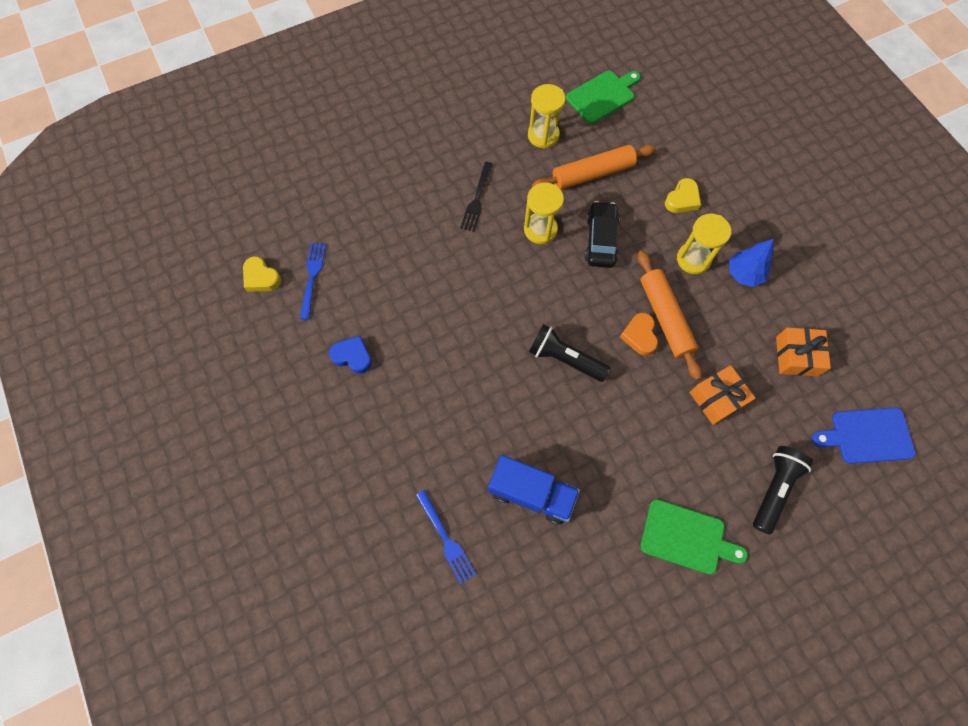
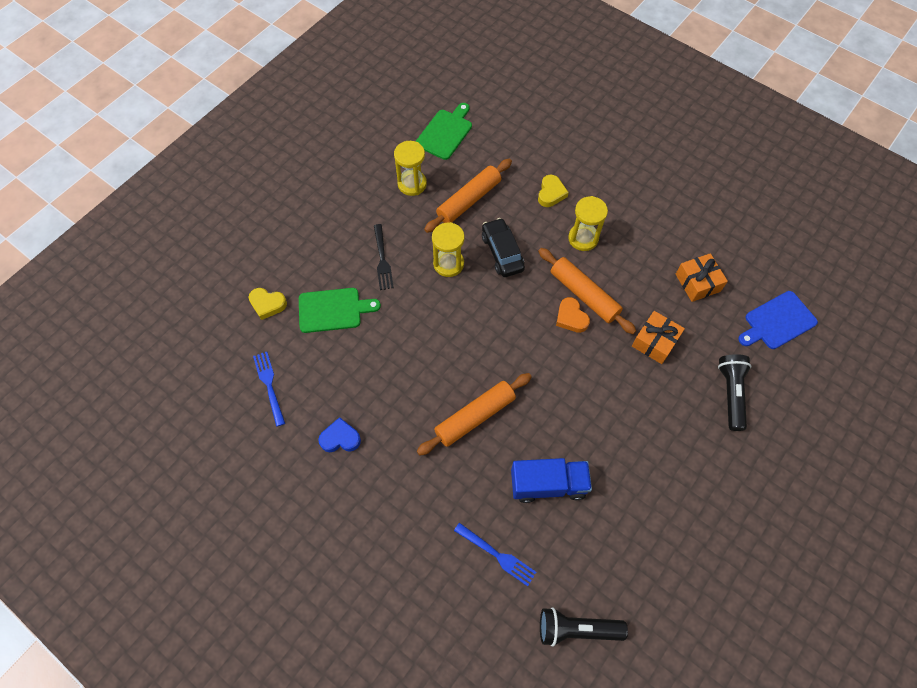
camera: 25 degrees left, 5 degrees down
yellow heart [243,256,281,292] -> yellow heart moved to [248,288,287,320]
black flashlight [529,324,610,382] -> black flashlight moved to [540,607,628,647]
green cutting board [641,499,748,574] -> green cutting board moved to [299,288,381,333]
blue tree [729,239,774,287] -> none
none -> orange rolling pin [417,373,532,455]

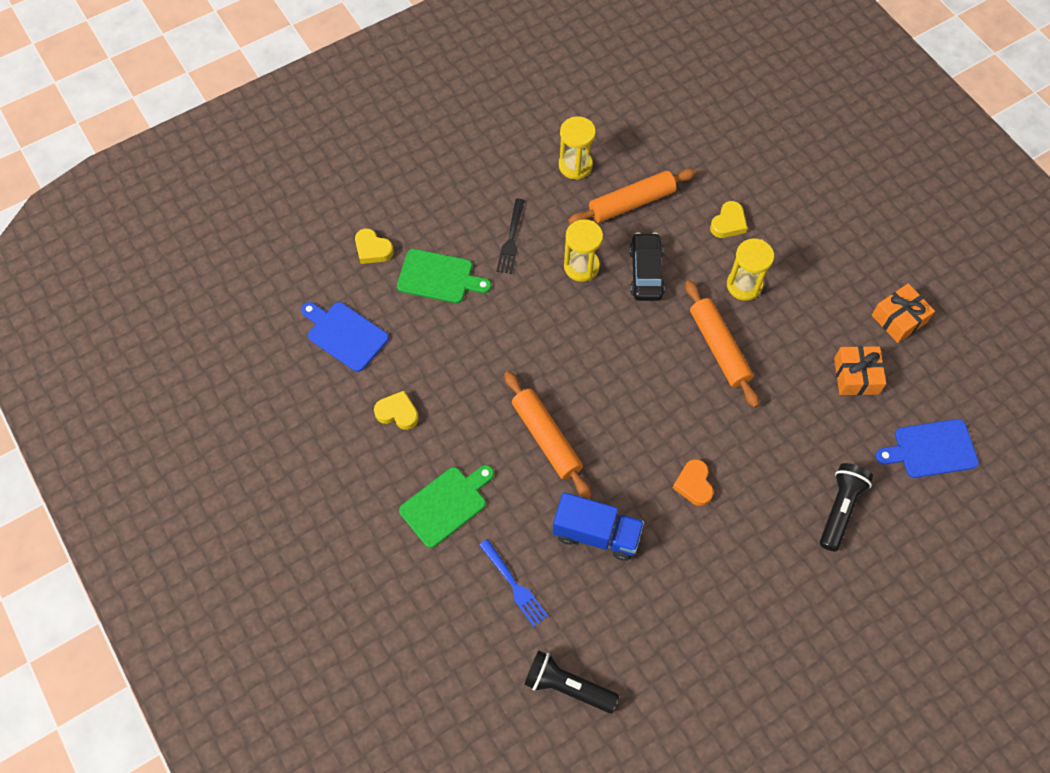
camera: 20 degrees right, 0 degrees up
blue fork [253,352,285,427] -> blue cutting board [301,302,389,372]
blue heart [318,417,361,452] -> yellow heart [374,391,419,430]
green cutting board [415,103,472,160] -> green cutting board moved to [399,465,494,548]
orange rolling pin [417,373,532,455] -> orange rolling pin turned 75 degrees clockwise [504,371,592,499]
orange heart [556,297,590,333] -> orange heart moved to [673,459,714,506]
orange gift [632,311,685,364] -> orange gift moved to [872,283,935,343]

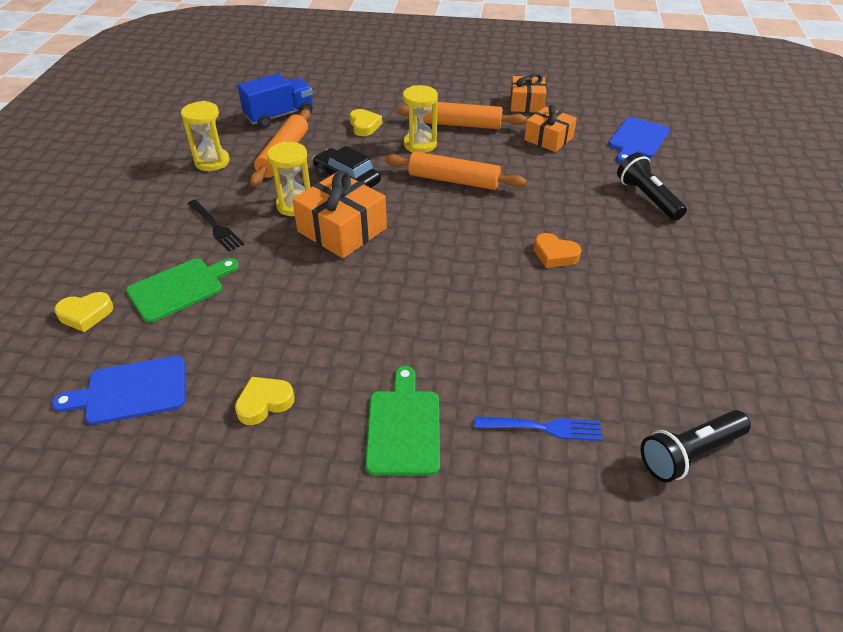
camera: 50 degrees left, 20 degrees down
orange rolling pin [504,371,592,499] -> orange rolling pin moved to [396,102,527,129]
blue truck [553,492,644,561] -> blue truck moved to [237,73,313,128]
none -> orange gift [292,170,387,258]

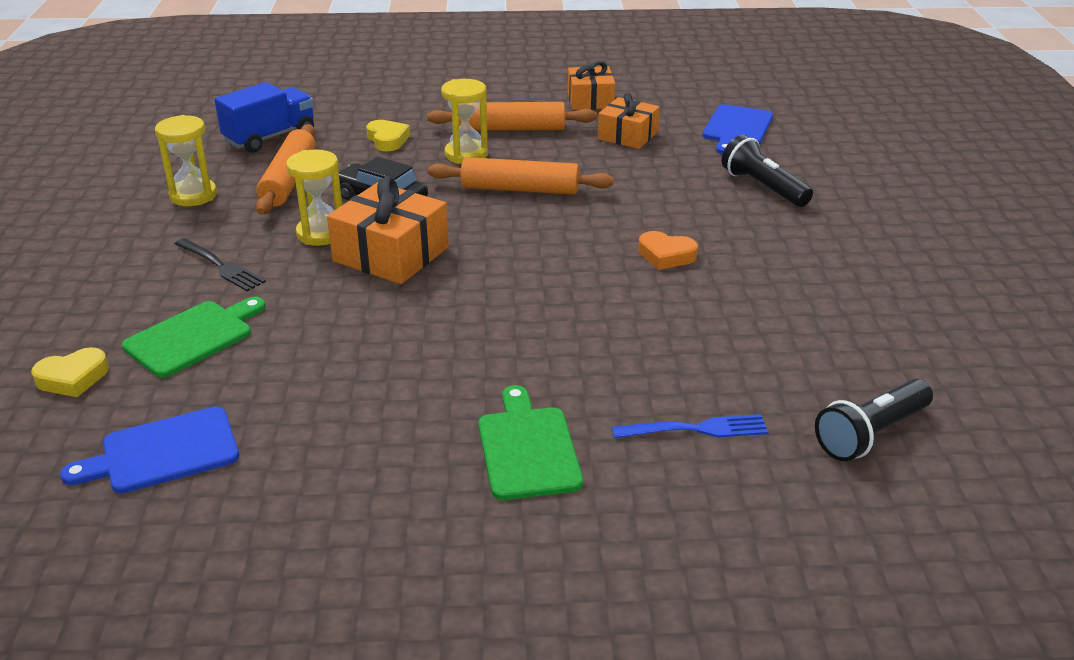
camera: 10 degrees left, 10 degrees down
yellow heart [235,377,295,425] -> none

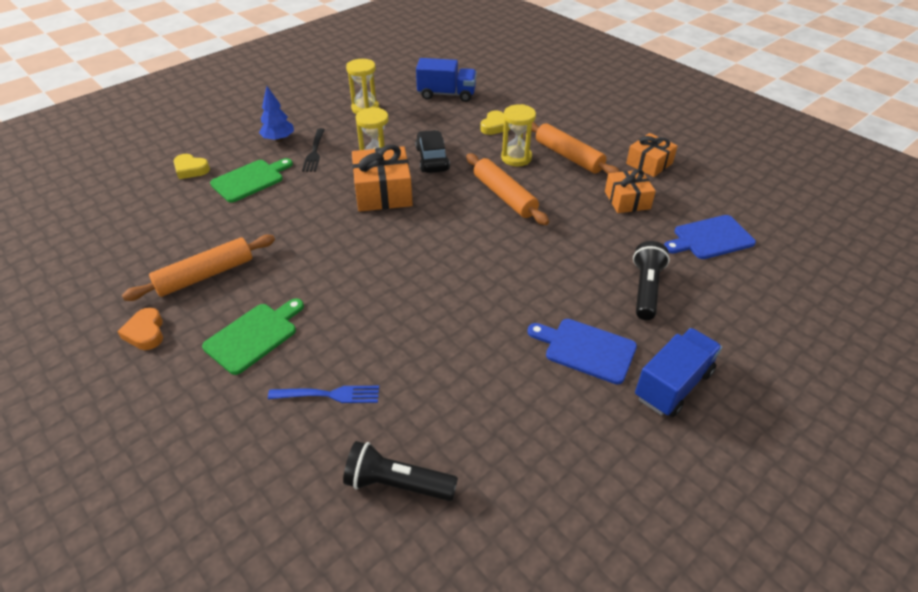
camera: 50 degrees right, 10 degrees up
blue cutting board [60,407,239,493] -> blue cutting board moved to [527,319,637,384]
green cutting board [122,297,266,378] -> green cutting board turned 45 degrees counterclockwise [210,158,293,203]
orange rolling pin [256,124,315,215] -> orange rolling pin moved to [122,235,275,301]
blue fork [612,414,768,439] -> blue fork turned 45 degrees counterclockwise [268,386,379,403]
orange heart [638,231,698,270] -> orange heart moved to [117,308,163,350]
none -> blue tree [259,86,294,142]
none -> blue truck [635,328,722,417]

